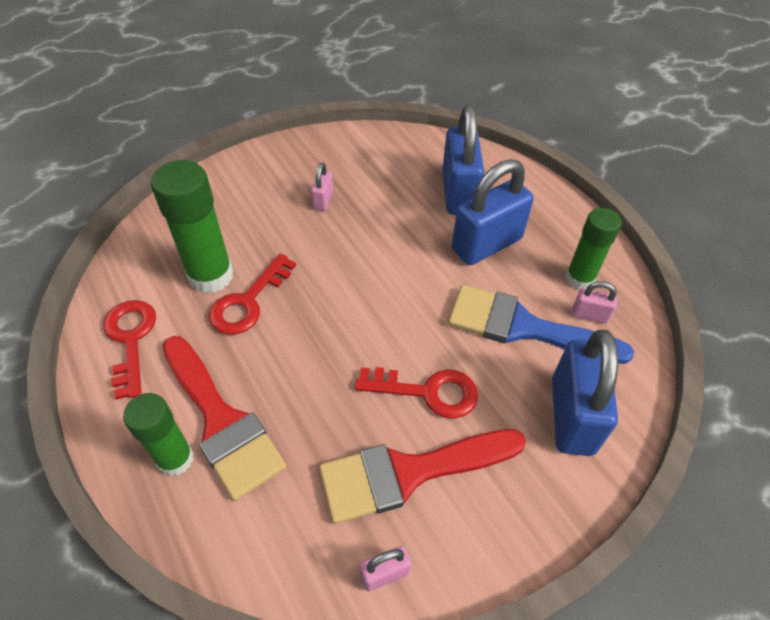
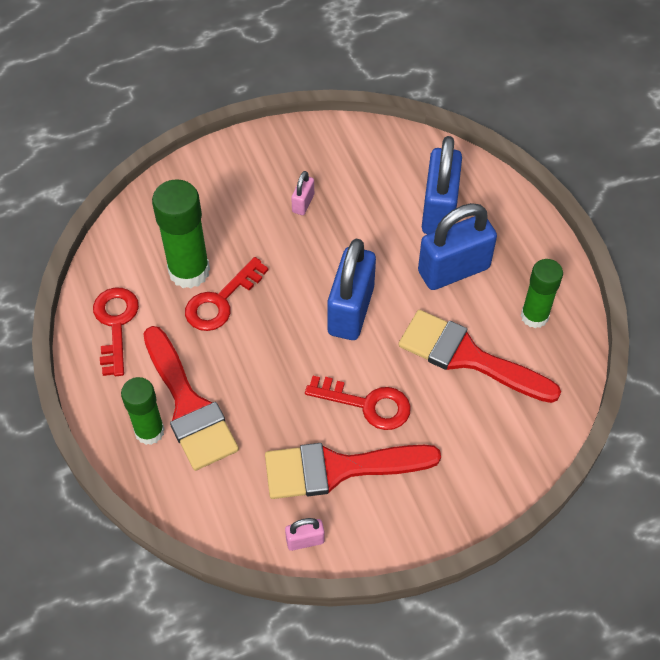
camera: 10 degrees right, 5 degrees up
blue brush [448,285,634,364] -> red brush [398,310,561,403]
blue padlock [552,330,618,456] -> blue padlock moved to [327,239,376,340]
pink padlock [572,281,617,324] -> none

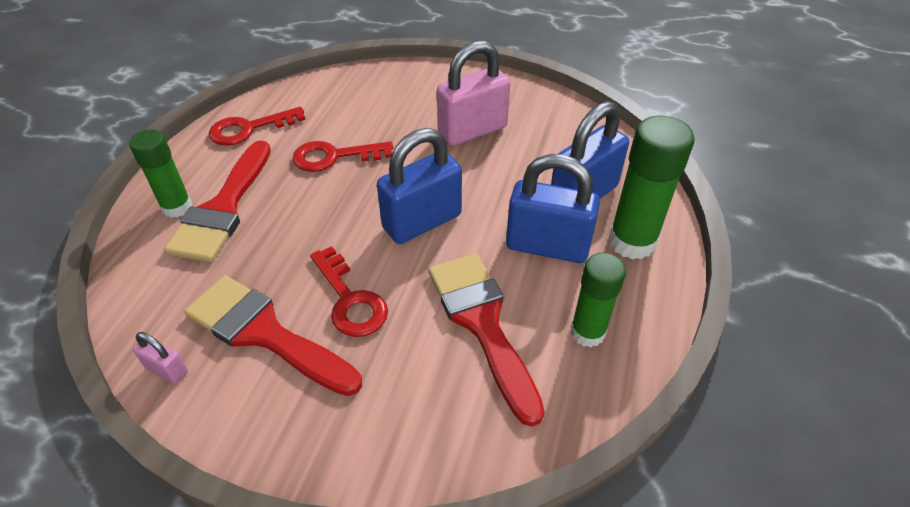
camera: 40 degrees right, 10 degrees down
red key [93,288,139,376] -> red key turned 150 degrees counterclockwise [209,107,306,146]
green glue stick [152,179,210,289] -> green glue stick moved to [608,116,695,260]
pink padlock [291,171,314,215] -> pink padlock [437,40,510,146], size x2.19

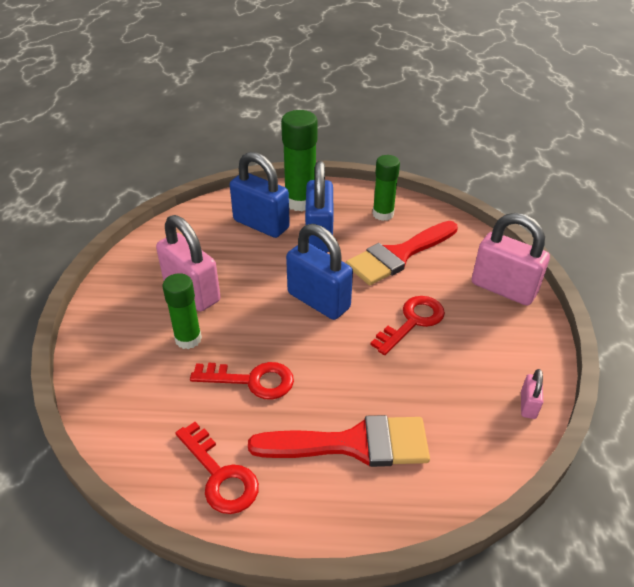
camera: 105 degrees left, 5 degrees down
green glue stick [129,129,193,218] -> green glue stick moved to [162,273,202,349]
red brush [184,275,362,396] -> none
red key [293,141,393,172] -> red key turned 60 degrees counterclockwise [190,362,294,400]
none -> pink padlock [472,213,550,305]

